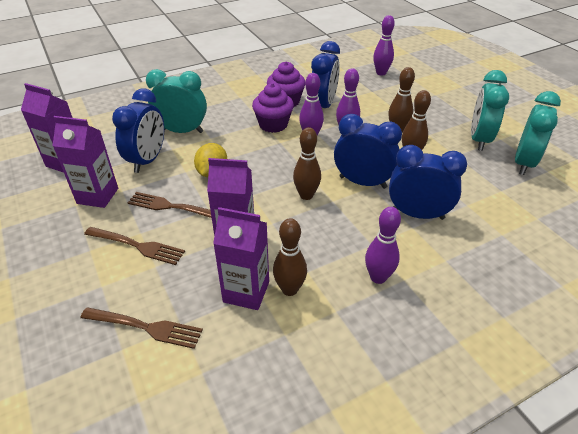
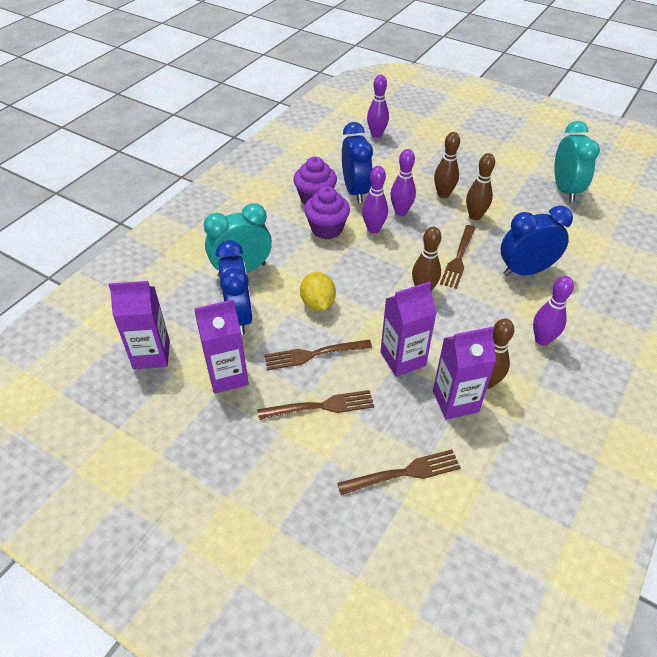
camera: 30 degrees left, 5 degrees up
blue clock [334,114,402,189] -> brown fork [440,225,475,289]
turquoise clock [471,70,509,151] -> none

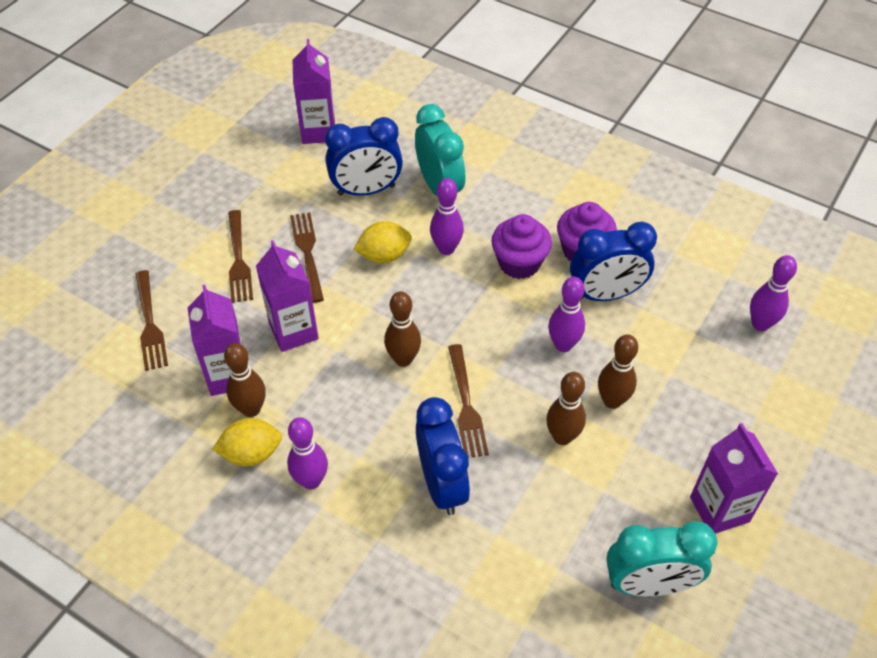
camera: 90 degrees right, 5 degrees up
purple carton [194,299,249,394] -> purple carton moved to [690,423,778,534]
purple bowling pin [362,166,388,233] -> purple bowling pin moved to [430,178,464,255]
brown fork [440,225,475,289] -> brown fork turned 120 degrees counterclockwise [448,344,489,458]
none -> yellow lemon [213,418,282,466]

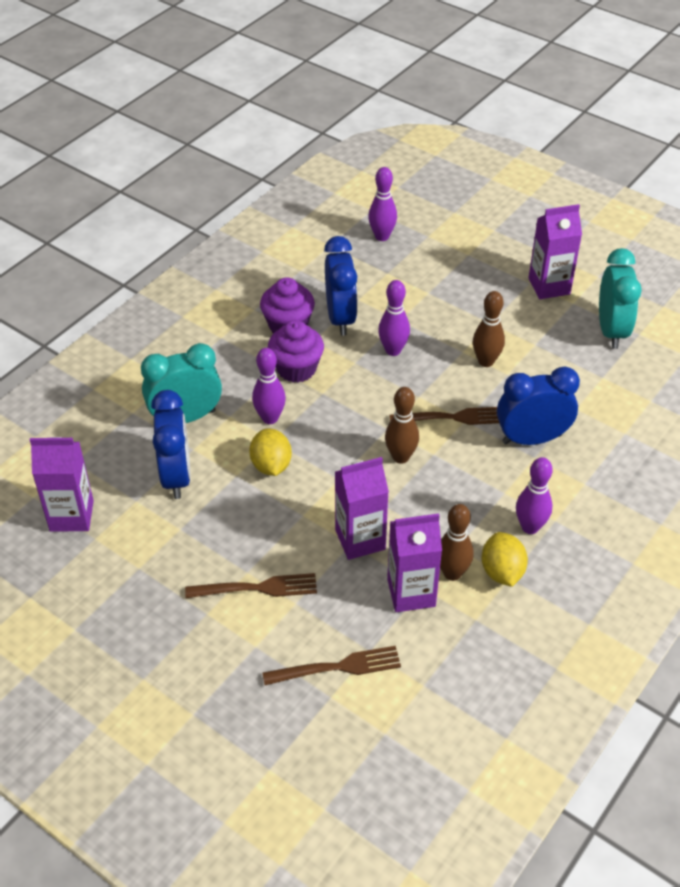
camera: 85 degrees left, 5 degrees down
brown fork [290,212,324,303] -> none
brown bowling pin [598,334,638,409] -> none

